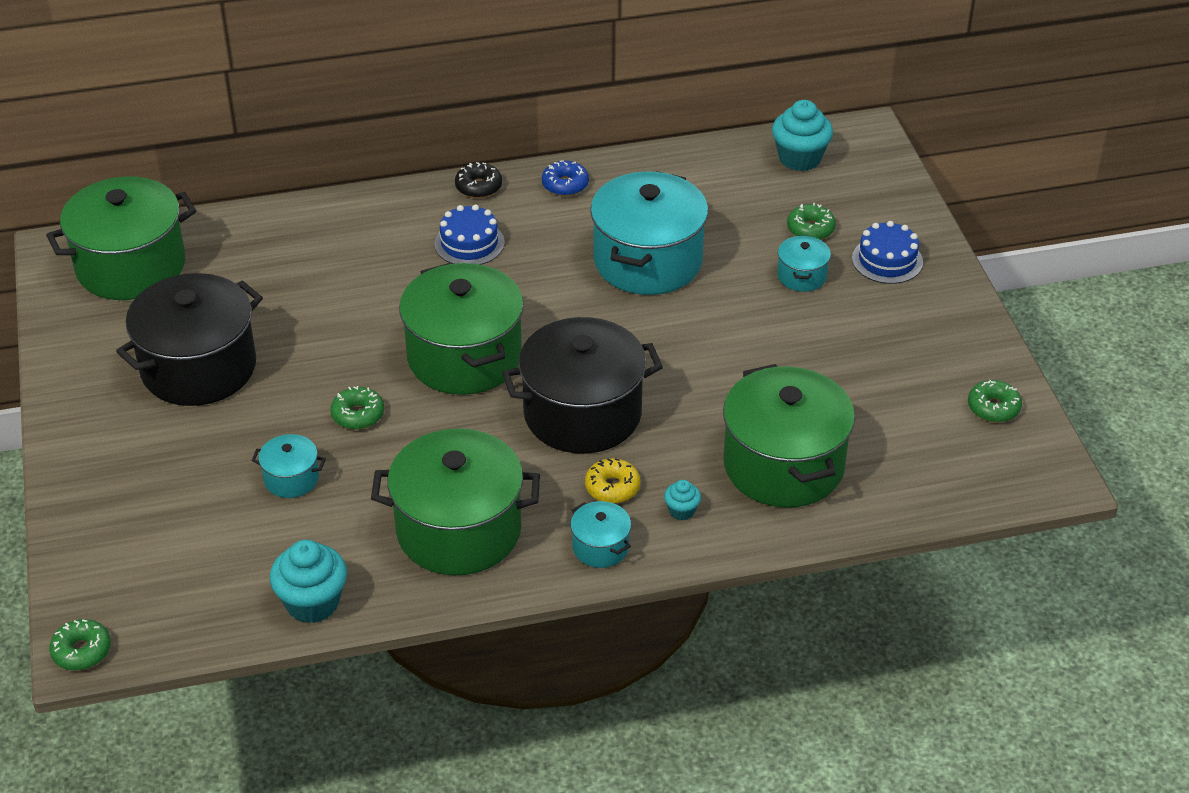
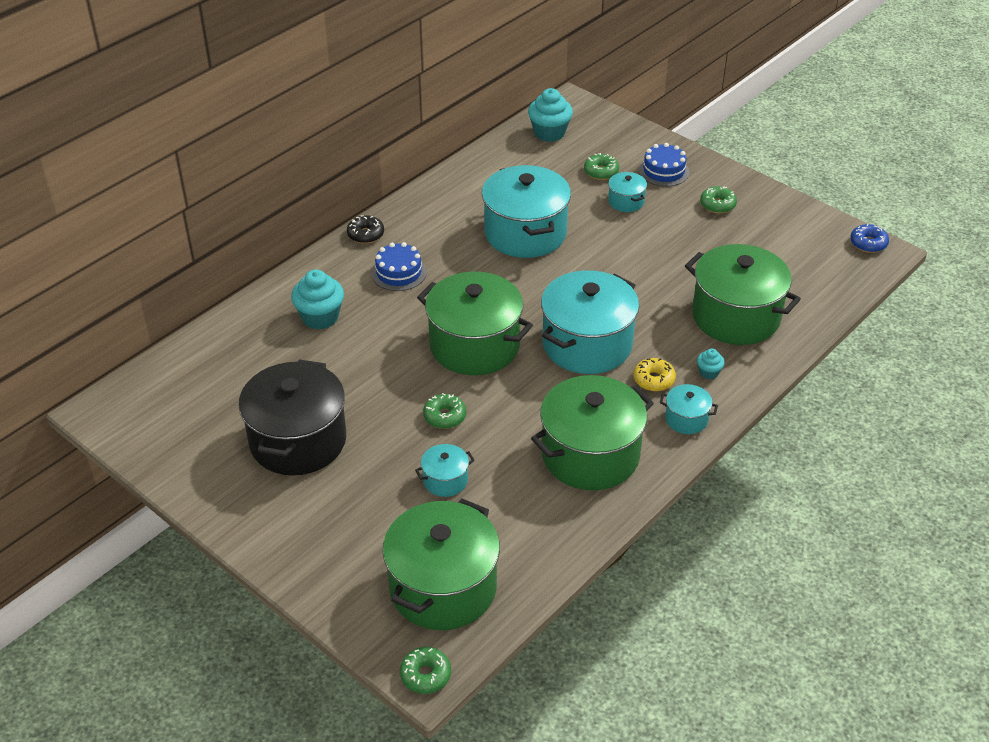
camera: 35 degrees left, 0 degrees up
green pot [46,176,196,300] -> green pot moved to [382,499,500,630]
turquoise cupcake [270,540,347,623] -> turquoise cupcake moved to [291,270,344,330]
black pot [502,317,663,454] -> turquoise pot [541,270,639,374]
blue donut [542,160,589,196] -> blue donut moved to [850,224,889,253]
green donut [968,380,1022,422] -> green donut moved to [700,186,737,214]

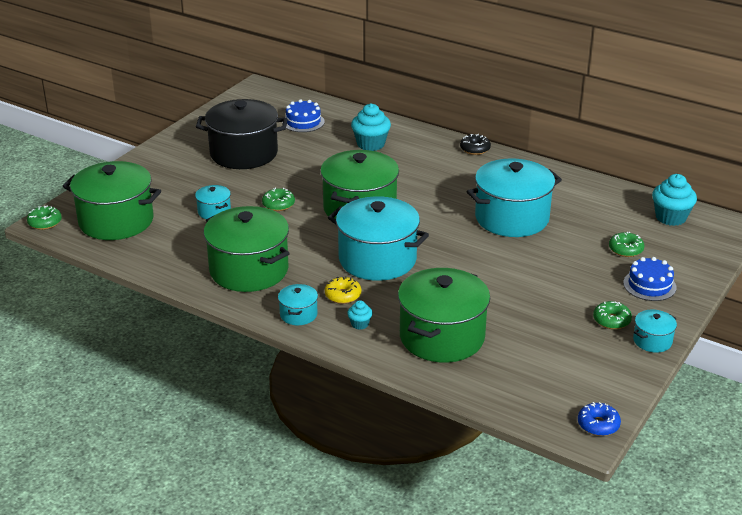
camera: 80 degrees right, 10 degrees down
blue cake [371,242,427,291] -> blue cake moved to [282,99,325,132]
turquoise pot [608,172,647,212] -> turquoise pot moved to [633,310,677,353]

